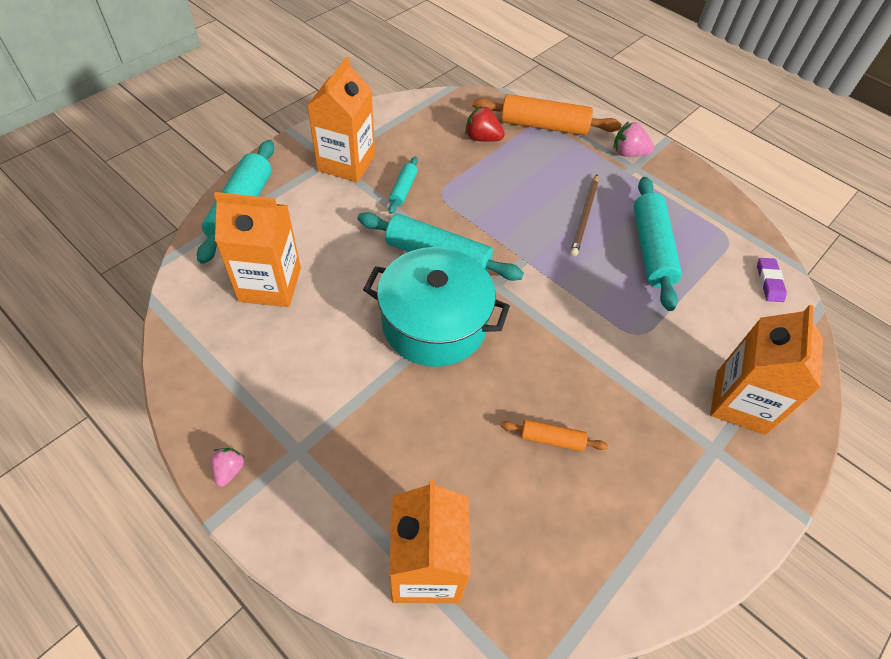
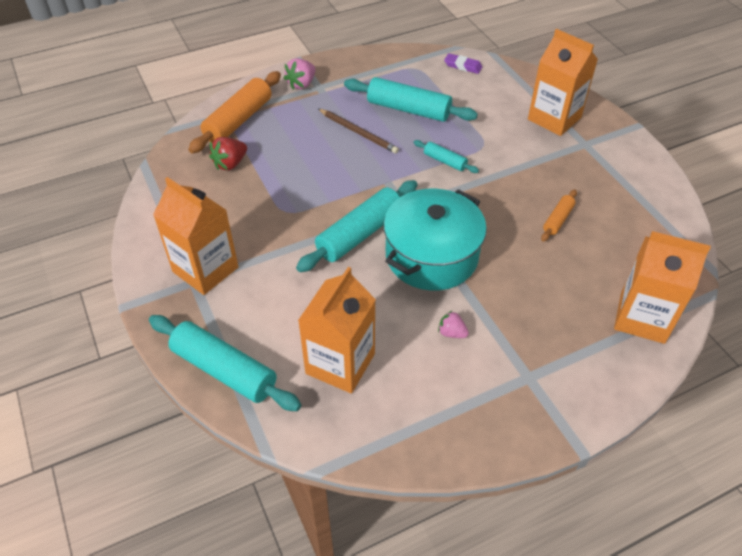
camera: 65 degrees left, 5 degrees down
pink strawberry [210,448,244,487] -> pink strawberry moved to [438,311,469,338]
turquoise rolling pin [388,157,418,214] -> turquoise rolling pin moved to [414,140,479,173]

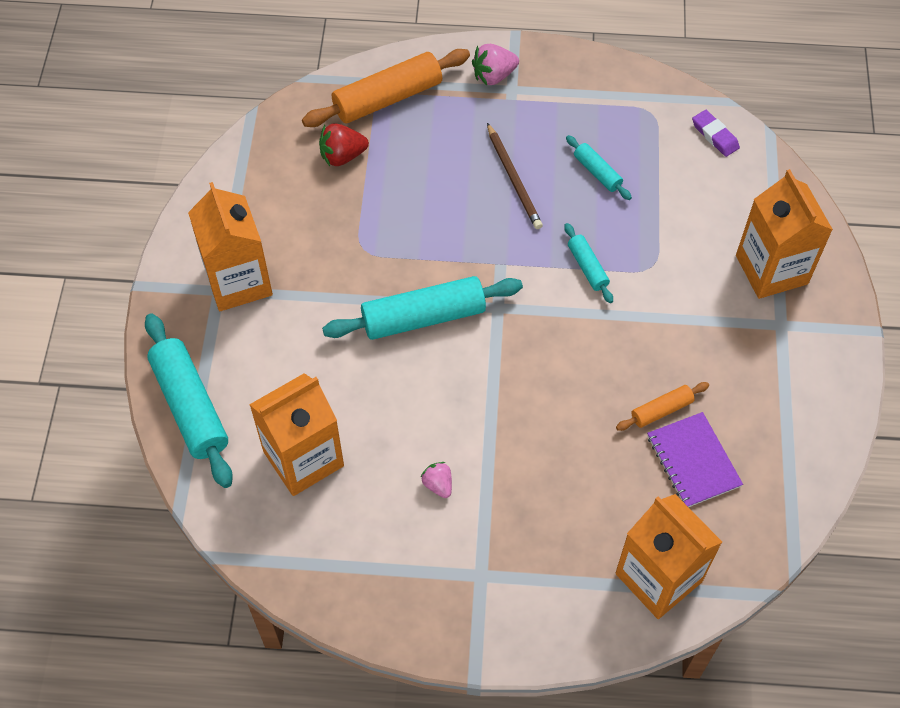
camera: 30 degrees right, 10 degrees up
turquoise rolling pin [344,77,478,122] -> turquoise rolling pin [566,135,632,200], size x0.50
turquoise pot [383,189,487,291] -> none
none -> purple notebook [647,412,743,507]

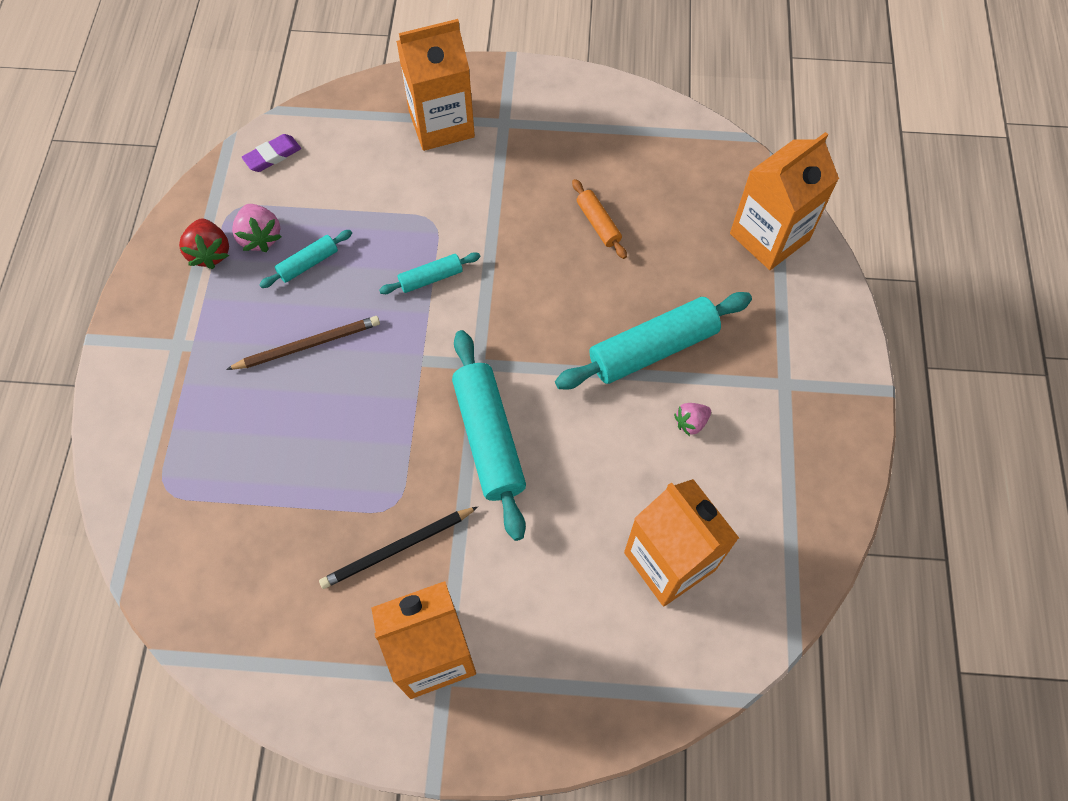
camera: 90 degrees left, 5 degrees up
turquoise rolling pin [145,313,233,488] -> turquoise rolling pin moved to [555,292,752,390]
orange rolling pin [302,49,470,127] -> none
red strawberry [319,123,369,166] -> red strawberry moved to [179,218,229,269]
pink strawberry [472,44,519,85] -> pink strawberry moved to [232,204,282,252]
purple notebook [647,412,743,507] -> none
none -> black pencil [319,507,478,589]

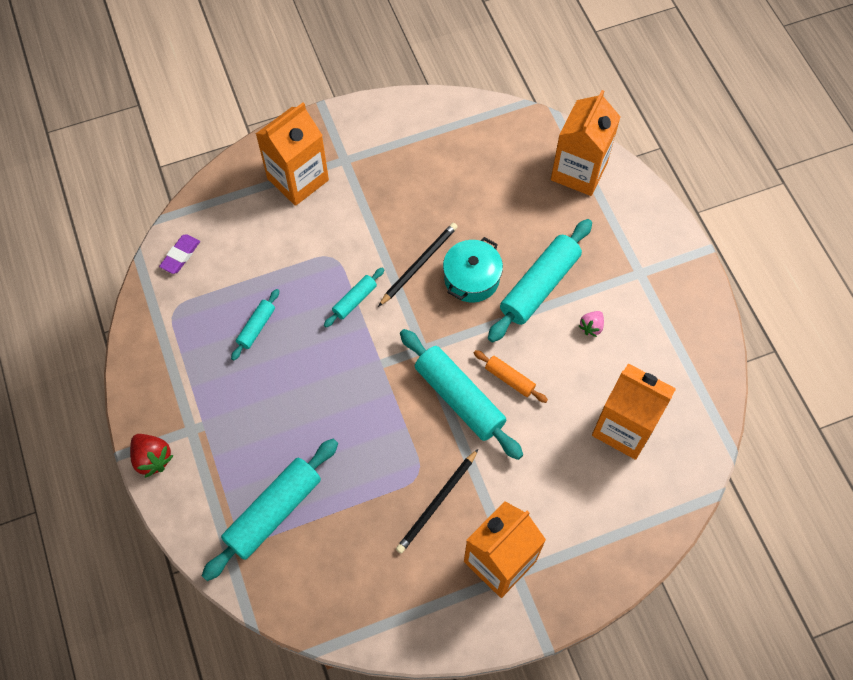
camera: 25 degrees left, 0 degrees up
red strawberry [179,218,229,269] -> red strawberry moved to [130,434,174,478]
brown pencil [226,316,380,370] -> none
pink strawberry [232,204,282,252] -> none
orange rolling pin [572,179,627,259] -> orange rolling pin moved to [474,350,548,403]
none -> turquoise rolling pin [202,439,338,581]
none -> black pencil [378,223,458,307]
none -> turquoise pot [443,237,503,303]

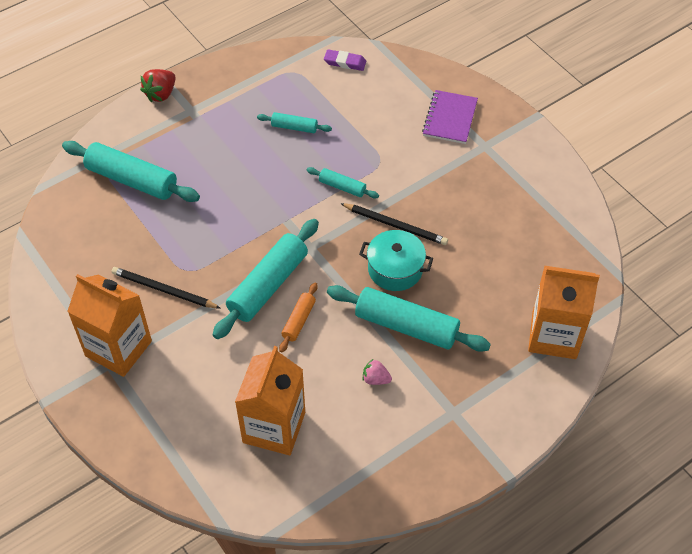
camera: 75 degrees right, 10 degrees down
orange carton [256,103,329,206] -> purple notebook [422,90,478,144]

